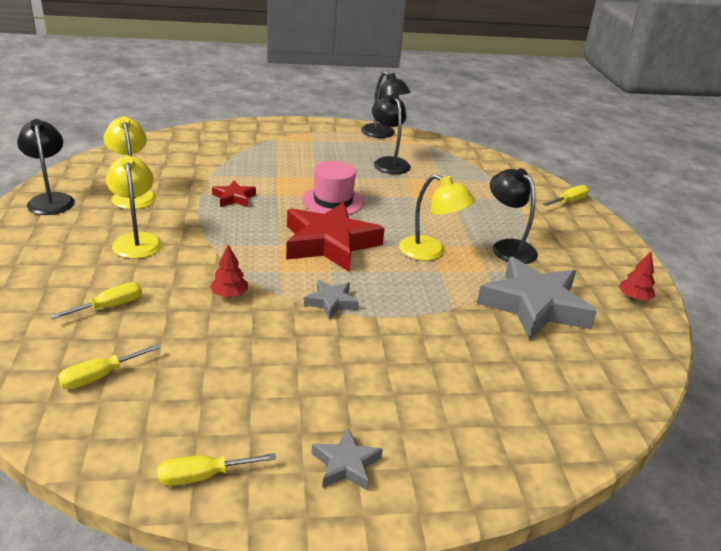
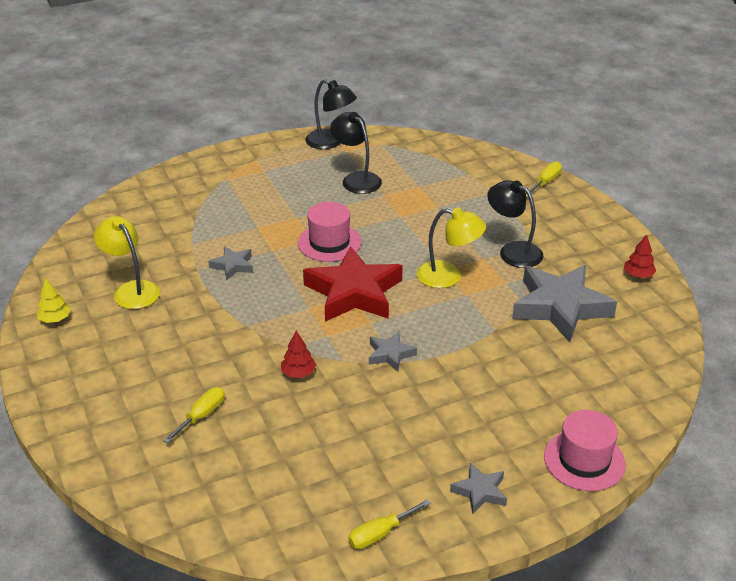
camera: 15 degrees left, 5 degrees up
black lamp [17,119,75,215] -> yellow tree [37,278,71,323]
yellow screwdriver [58,344,160,389] -> none
yellow lamp [106,156,162,259] -> none
red star [212,180,256,207] -> grey star [208,246,253,280]
none -> pink hat [544,410,626,491]

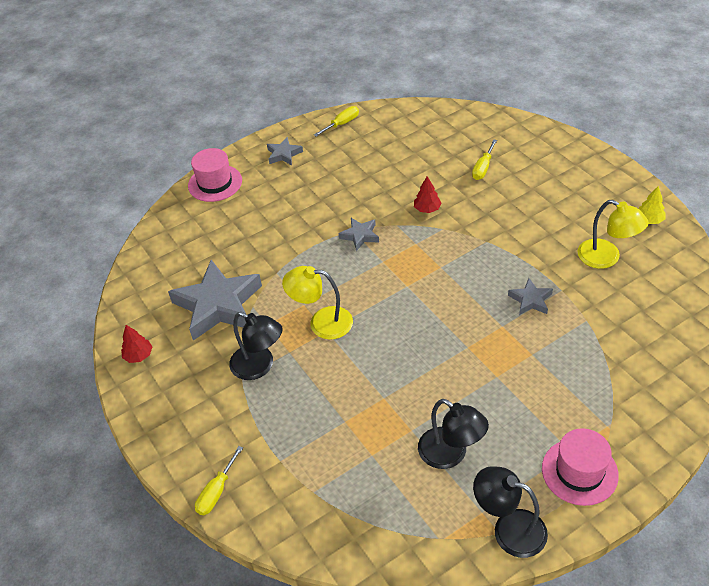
camera: 175 degrees right, 10 degrees up
pink hat [298,202,361,262] -> pink hat moved to [542,428,619,506]
red star [303,247,403,322] -> none

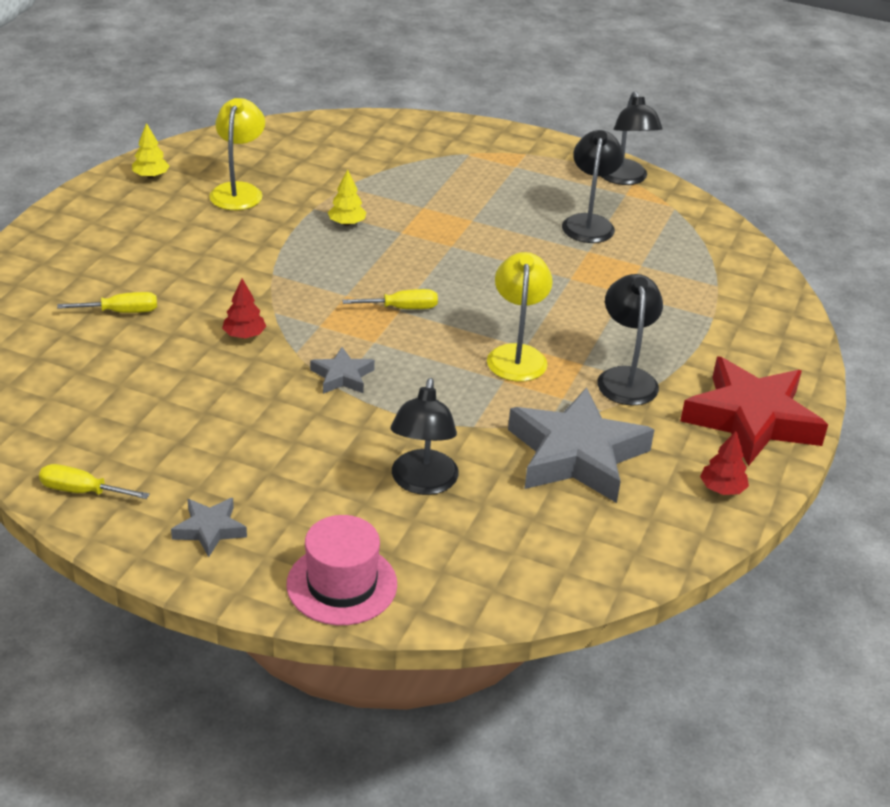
camera: 130 degrees left, 10 degrees down
yellow screwdriver [195,446,243,515] -> yellow screwdriver moved to [342,289,438,309]
yellow lamp [282,266,353,340] -> yellow lamp turned 150 degrees counterclockwise [487,252,553,382]
grey star [508,278,553,315] -> yellow tree [328,169,366,226]
pink hat [542,428,619,506] -> none
none -> black lamp [391,378,459,495]
none -> red star [680,356,828,466]

